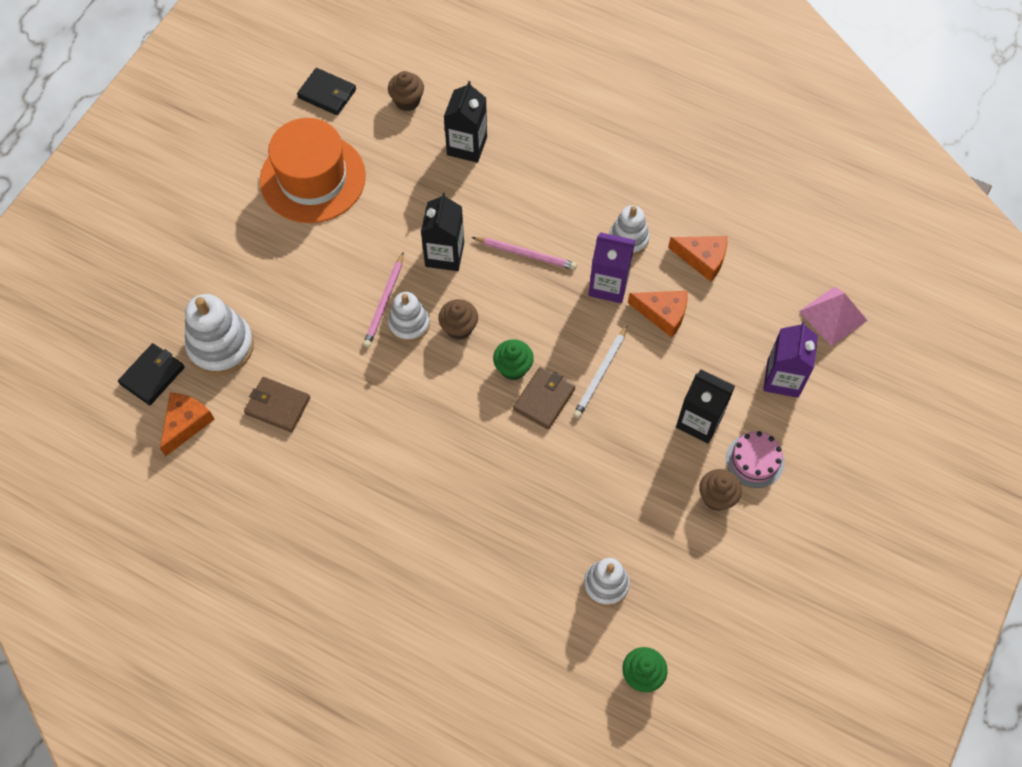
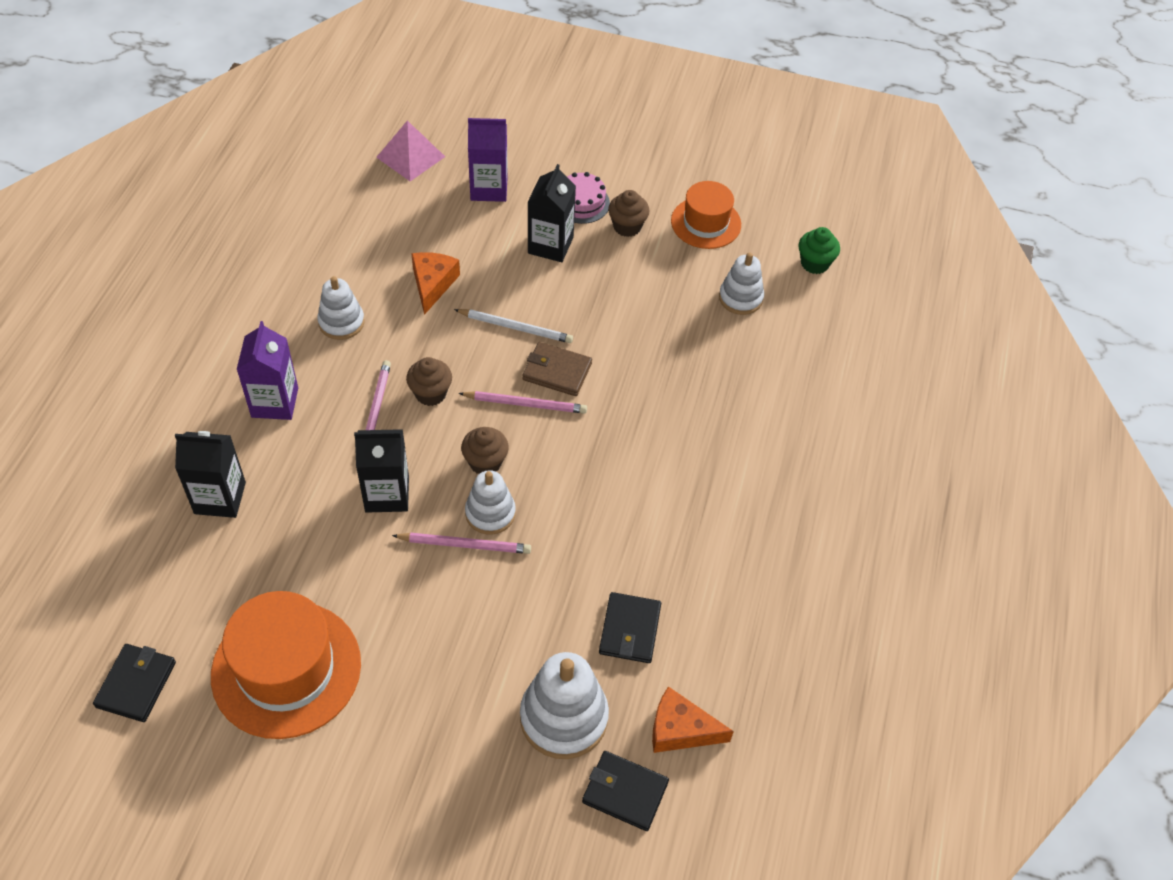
camera: 105 degrees left, 10 degrees down
brown wallet [244,377,310,432] -> black wallet [599,592,661,663]
brown cupcake [388,71,424,111] -> brown cupcake moved to [406,357,452,406]
green cupcake [493,339,534,380] -> pink pencil [458,391,587,414]
purple carton [588,232,635,303] -> purple carton moved to [236,321,298,420]
orange cheese [668,236,727,282] -> none
none -> orange hat [671,181,741,249]

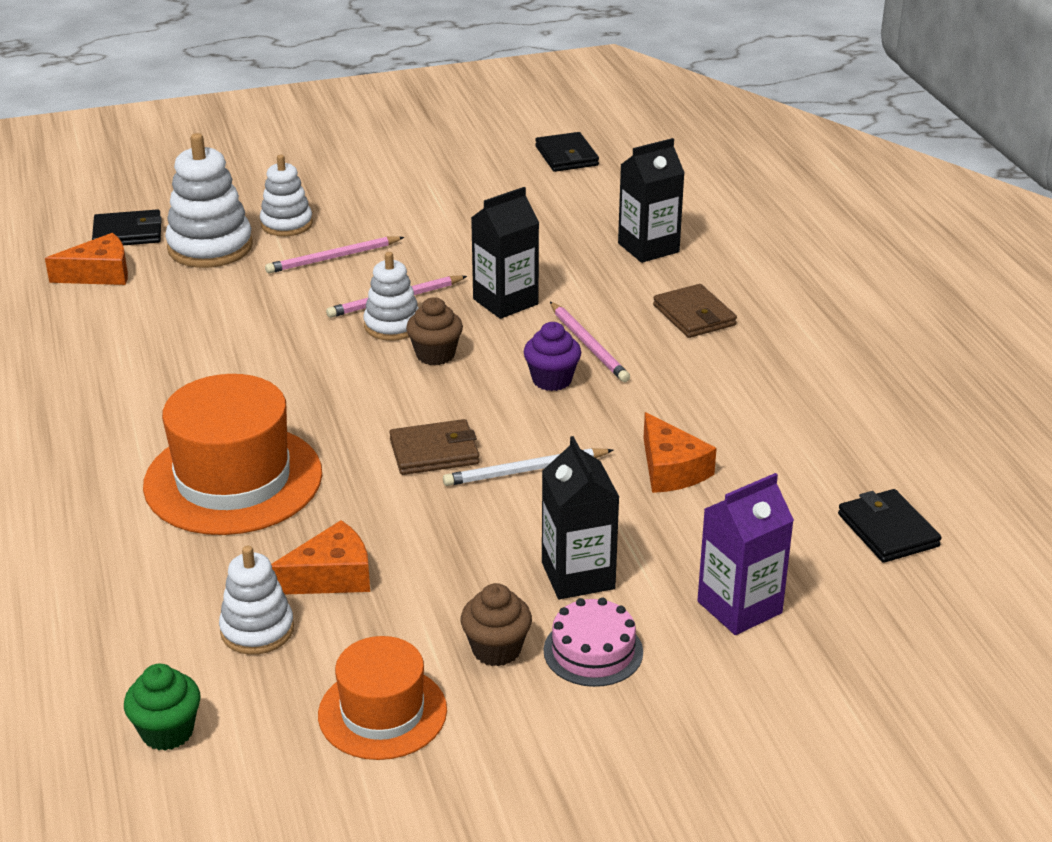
camera: 150 degrees right, 20 degrees down
orange hat [211,591,361,739] -> orange hat moved to [143,374,322,535]
purple carton [236,321,298,420] -> brown wallet [653,284,737,338]
white stacking toy [317,276,365,340] -> white stacking toy moved to [260,155,313,236]
pink pyramid [376,120,445,181] -> none
brown cupcake [406,357,452,406] -> purple cupcake [524,322,581,391]
pink pencil [458,391,587,414] -> pink pencil moved to [265,236,404,273]
black wallet [599,592,661,663] -> black wallet moved to [838,489,942,563]
none -> orange cheese [271,520,370,594]

